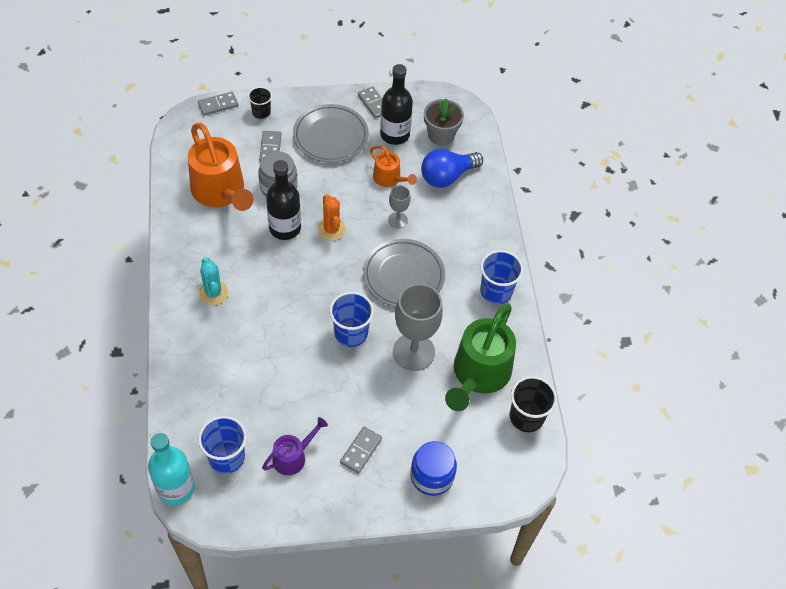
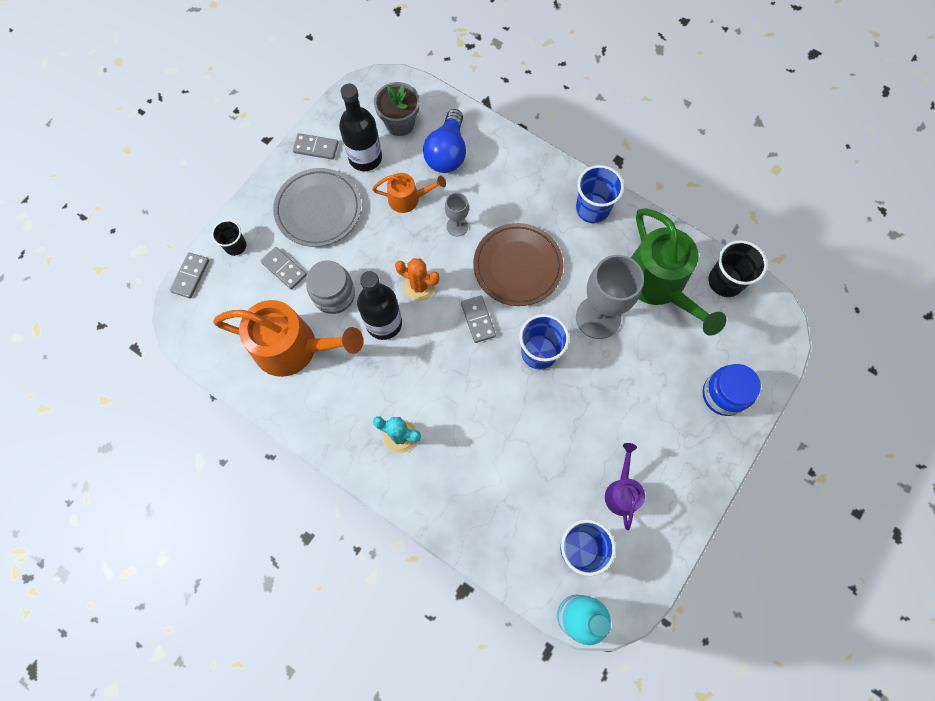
camera: 45 degrees left, 15 degrees up
grey domino [340,427,382,474] -> grey domino moved to [461,295,496,343]
grey plate [363,239,445,307] -> brown plate [473,223,563,306]

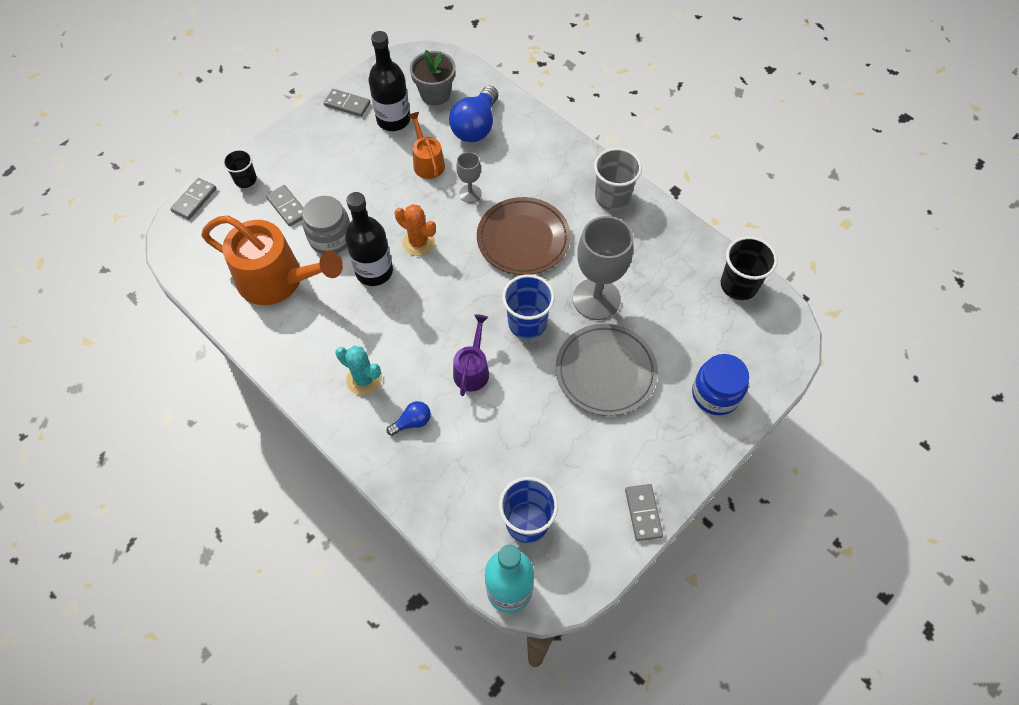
camera: 10 degrees right, 10 degrees down
grey plate [273,168,361,247] -> grey plate moved to [556,324,658,416]
orange watering can [372,173,446,213] -> orange watering can turned 120 degrees counterclockwise [408,112,445,179]
grey domino [461,295,496,343] -> grey domino moved to [625,484,663,541]
blue cup [576,165,624,223] -> grey cup [594,148,642,210]
purple watering can [605,443,645,530] -> purple watering can moved to [453,314,489,396]
green watering can [631,208,726,336] -> none
none -> blue light bulb [386,401,431,436]

